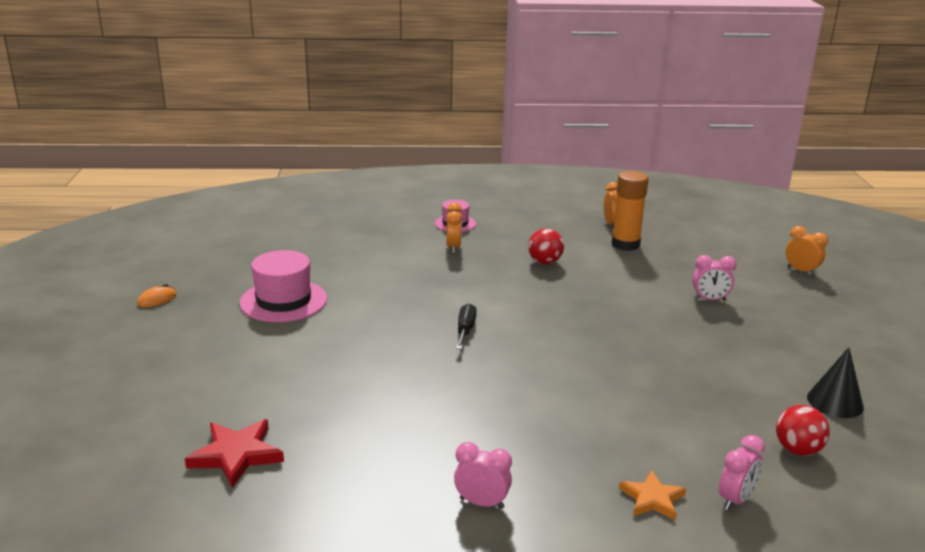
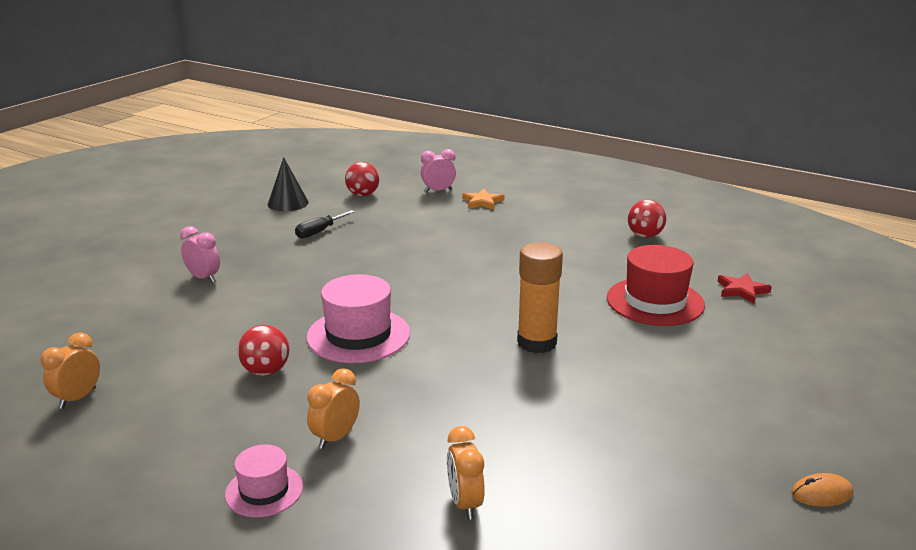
camera: 145 degrees left, 0 degrees up
red star [185,419,284,488] -> red star [717,273,772,304], size x0.67
pink hat [240,250,327,322] -> pink hat moved to [306,274,410,363]
pink clock [454,442,512,509] -> none
black screwdriver [456,303,477,349] -> black screwdriver moved to [295,210,355,238]
orange glue stick [612,171,648,251] -> orange glue stick moved to [517,242,563,353]
orange clock [786,226,828,276] -> orange clock moved to [447,426,485,520]
none -> red hat [607,245,705,326]
none -> red ball [628,200,666,238]

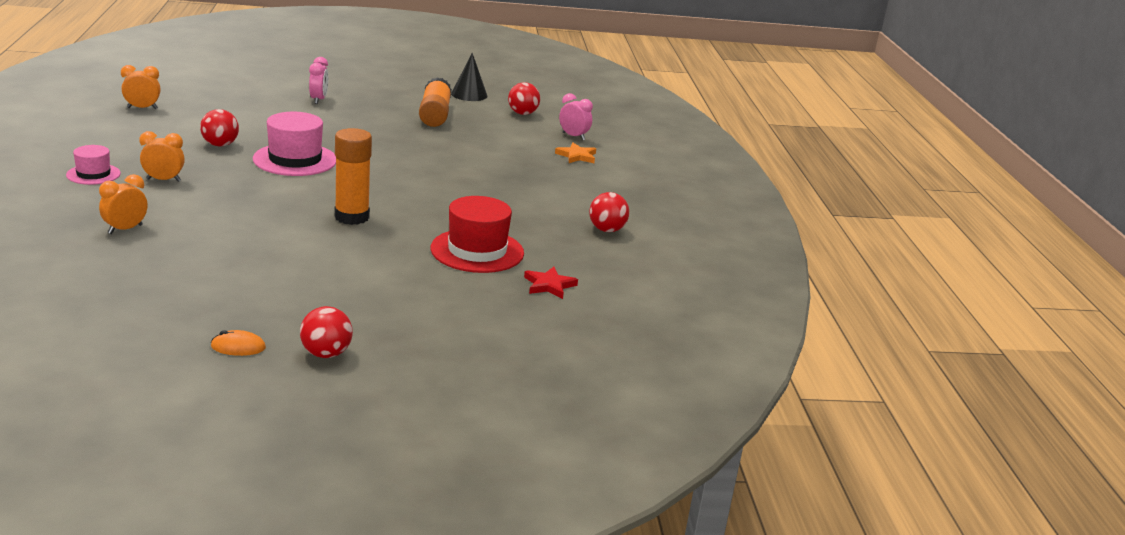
camera: 50 degrees right, 0 degrees up
black screwdriver [295,210,355,238] -> orange glue stick [419,77,452,127]
orange mouse [791,473,853,507] -> orange mouse turned 45 degrees counterclockwise [211,330,266,356]
none -> red ball [300,306,353,358]

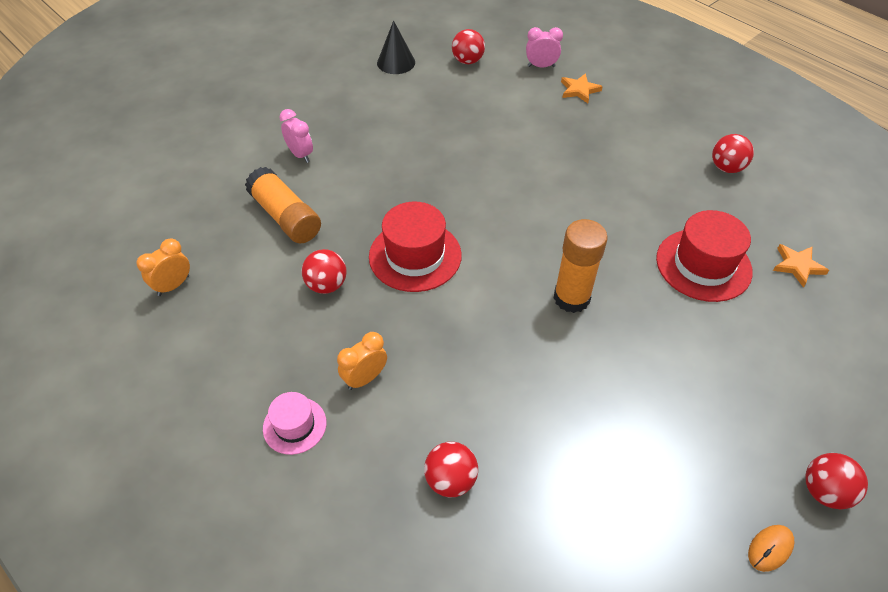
camera: 35 degrees left, 25 degrees up
orange clock [99,174,148,234] -> red ball [424,442,478,497]
pink hat [253,112,336,176] -> red hat [369,202,462,292]
orange glue stick [419,77,452,127] -> orange glue stick moved to [245,167,321,244]
red star [524,267,578,299] -> orange star [773,244,829,288]

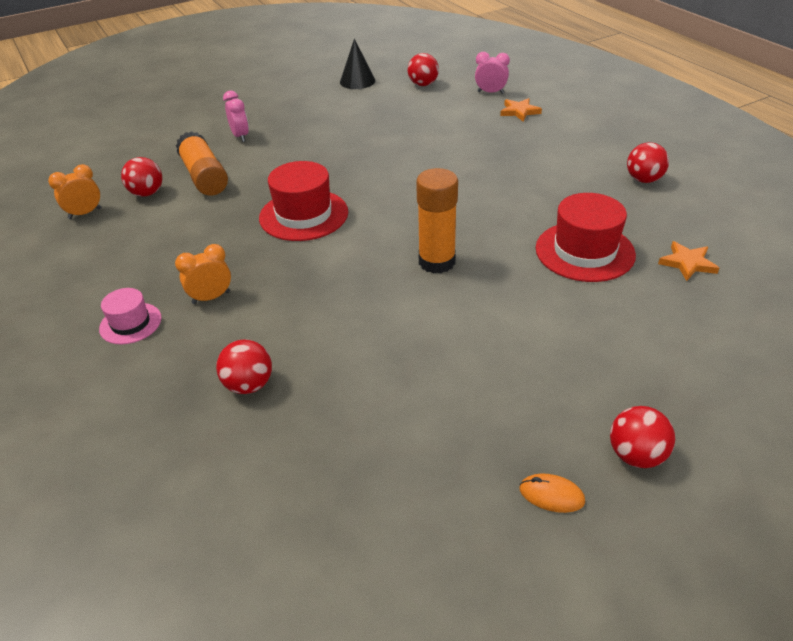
camera: 15 degrees right, 10 degrees down
red ball [301,249,347,294] -> red ball moved to [121,157,162,197]
orange mouse [748,525,795,572] -> orange mouse turned 45 degrees clockwise [519,473,585,513]

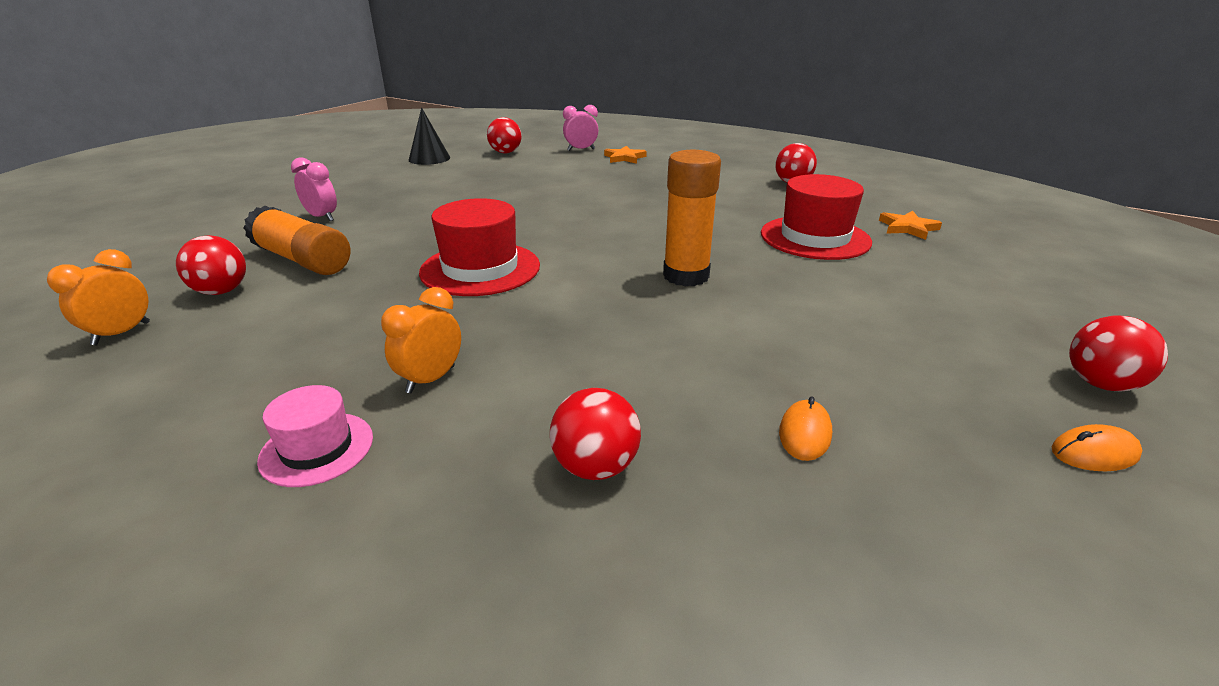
camera: 30 degrees left, 10 degrees down
none -> orange mouse [779,396,832,461]

